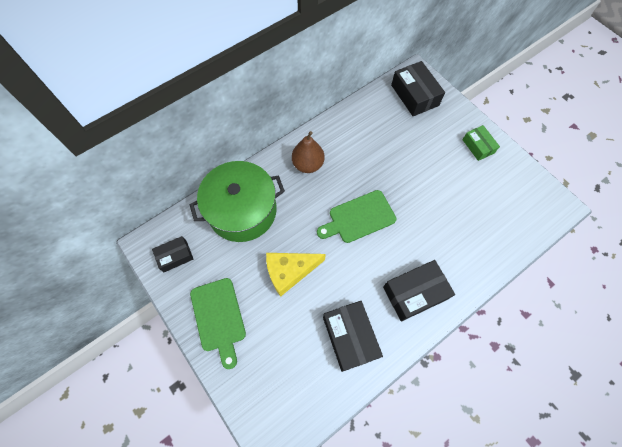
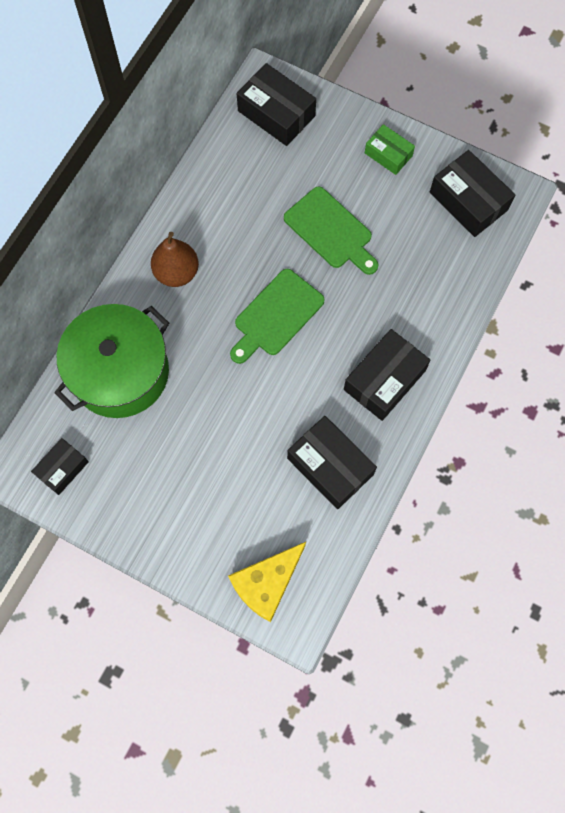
camera: 25 degrees left, 5 degrees up
green cutting board [190,278,246,369] -> green cutting board moved to [284,187,378,275]
yellow cheese [266,253,326,297] -> yellow cheese moved to [228,542,306,622]
none -> black box [430,150,515,237]

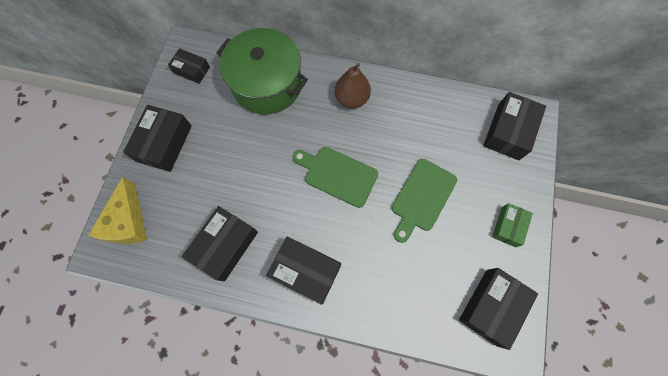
camera: 75 degrees right, 0 degrees up
yellow cheese [228,542,306,622] -> yellow cheese turned 120 degrees counterclockwise [88,177,147,244]
none -> black box [123,105,192,172]

